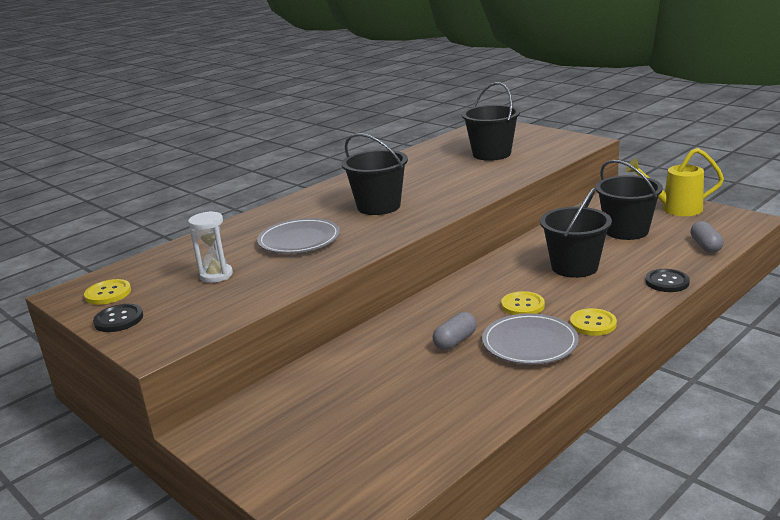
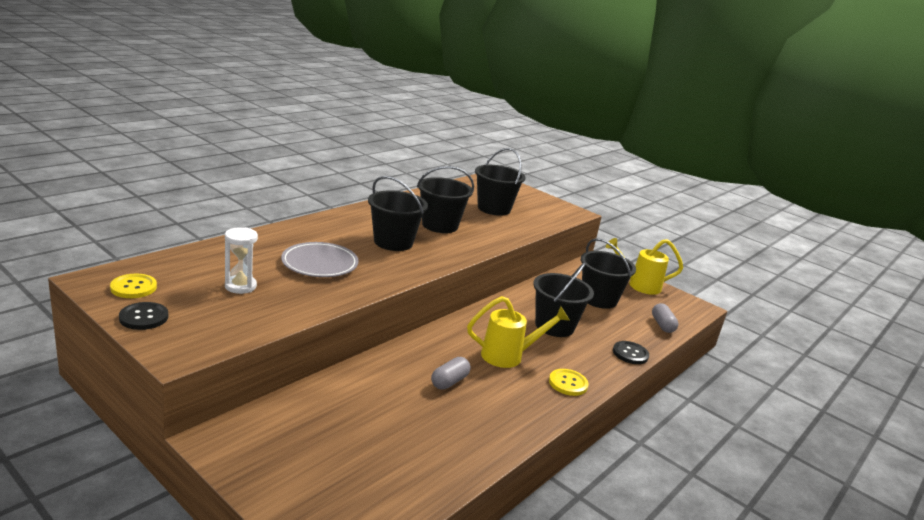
camera: 10 degrees left, 0 degrees up
grey plate [482,313,579,364] -> none
yellow button [501,291,545,315] -> yellow watering can [467,296,570,368]
none -> black bucket [417,166,474,233]

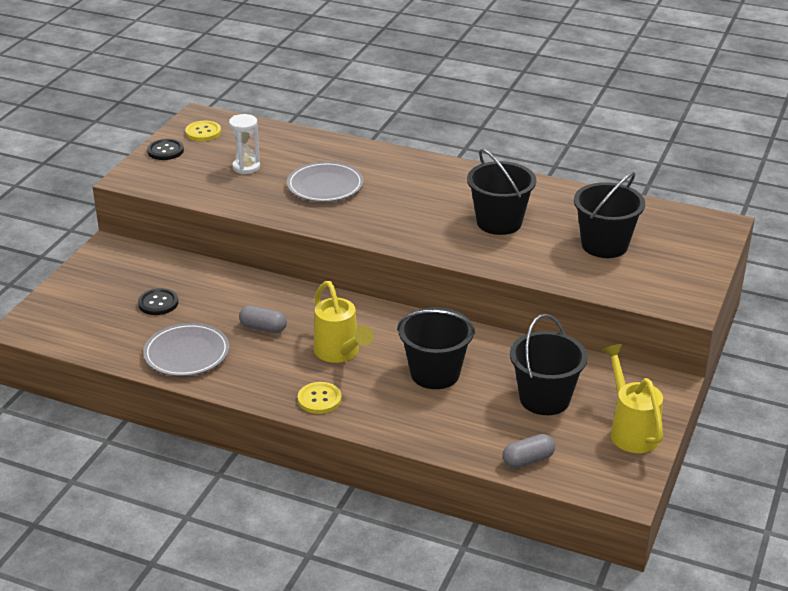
camera: 75 degrees right, 10 degrees up
black bucket [368,176,428,251] -> none
black button [613,341,649,364] -> black button moved to [138,288,178,315]
none -> grey plate [143,323,229,376]

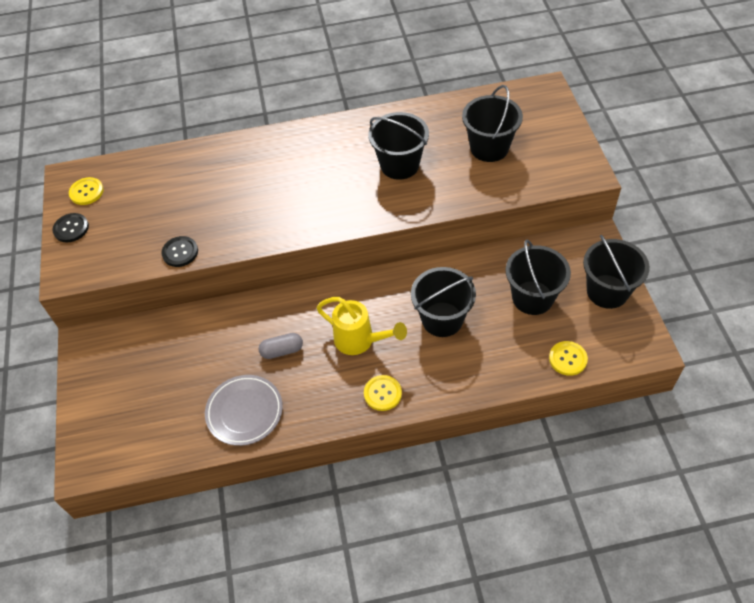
camera: 30 degrees left, 20 degrees up
black button [138,288,178,315] -> black button moved to [161,236,198,267]
white hourglass [229,114,260,174] -> none
grey plate [287,161,364,202] -> none
grey capsule [503,434,555,468] -> yellow button [549,341,588,376]
yellow watering can [602,344,663,453] -> black bucket [583,235,650,309]

